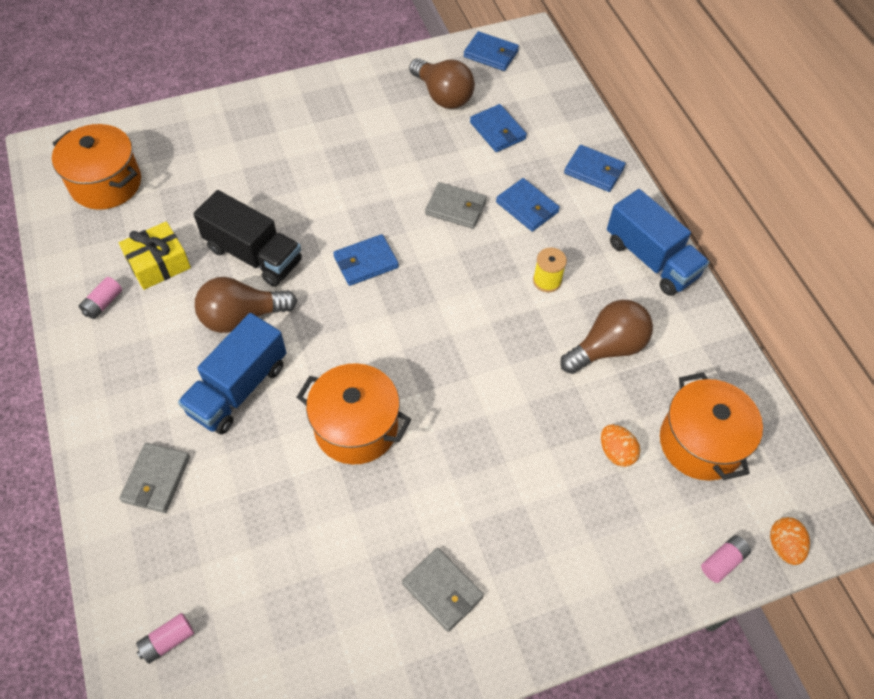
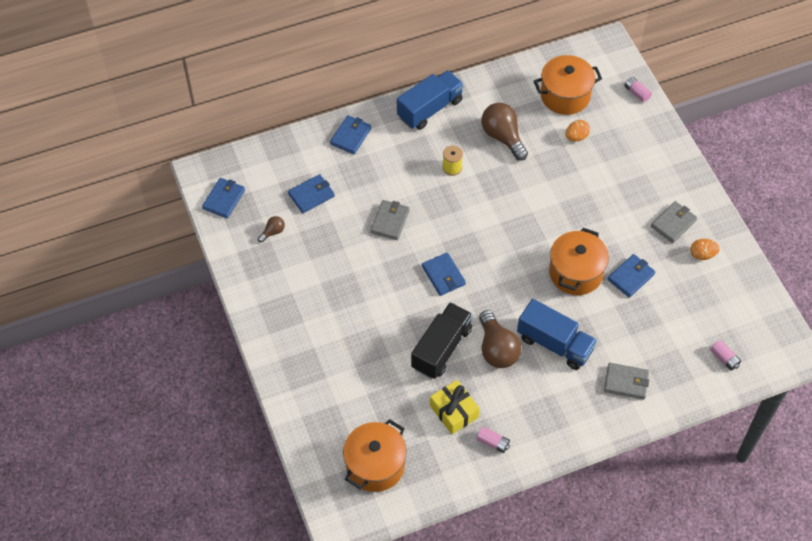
camera: 90 degrees left, 0 degrees up
brown light bulb [409,58,475,109] -> brown light bulb [258,216,285,242], size x0.48
blue wallet [496,178,560,232] -> blue wallet moved to [608,254,655,298]
orange egg [770,517,810,565] -> orange egg moved to [690,239,720,260]

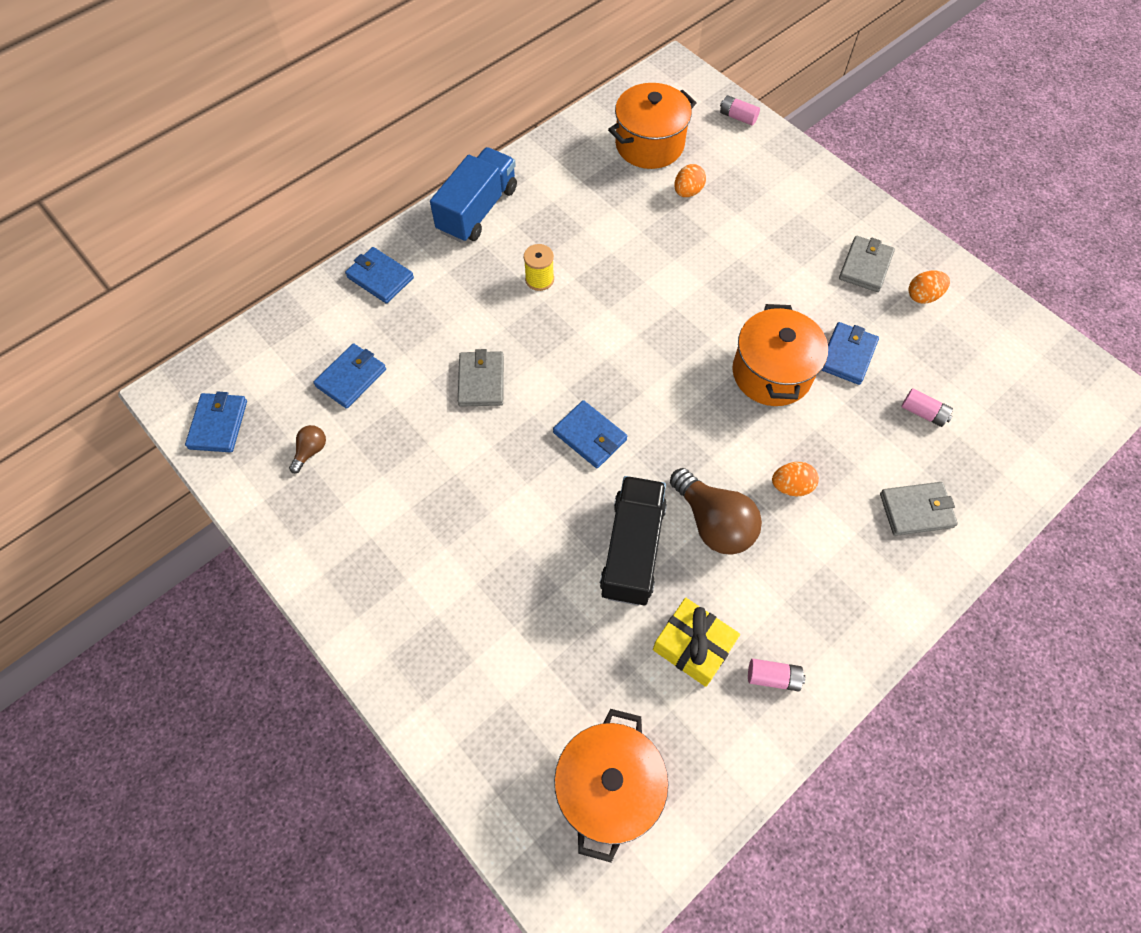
camera: 20 degrees left, 5 degrees up
blue wallet [330,115,372,154] -> blue wallet turned 60 degrees counterclockwise [345,247,414,304]
brown light bulb [481,103,528,161] -> none
blue truck [517,299,597,370] -> orange egg [772,462,819,496]
pink battery [710,340,741,371] -> pink battery moved to [901,388,953,427]

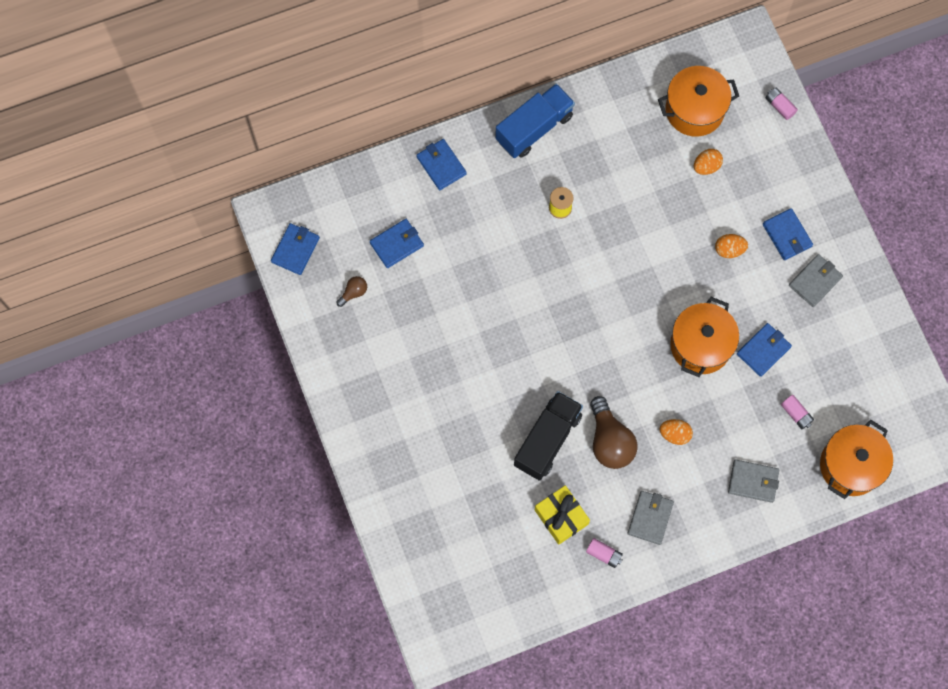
camera: 20 degrees right, 10 degrees up
grey wallet [458,349,504,407] -> grey wallet moved to [628,491,674,545]
blue wallet [553,400,627,468] -> blue wallet moved to [763,208,813,260]
orange pot [554,709,668,862] -> orange pot moved to [820,420,893,499]
orange egg [908,270,950,304] -> orange egg moved to [715,234,748,258]

